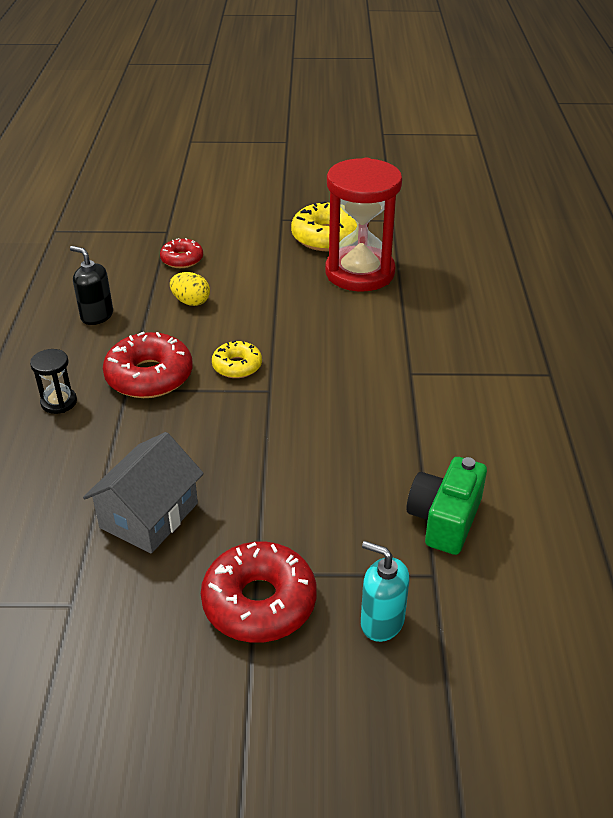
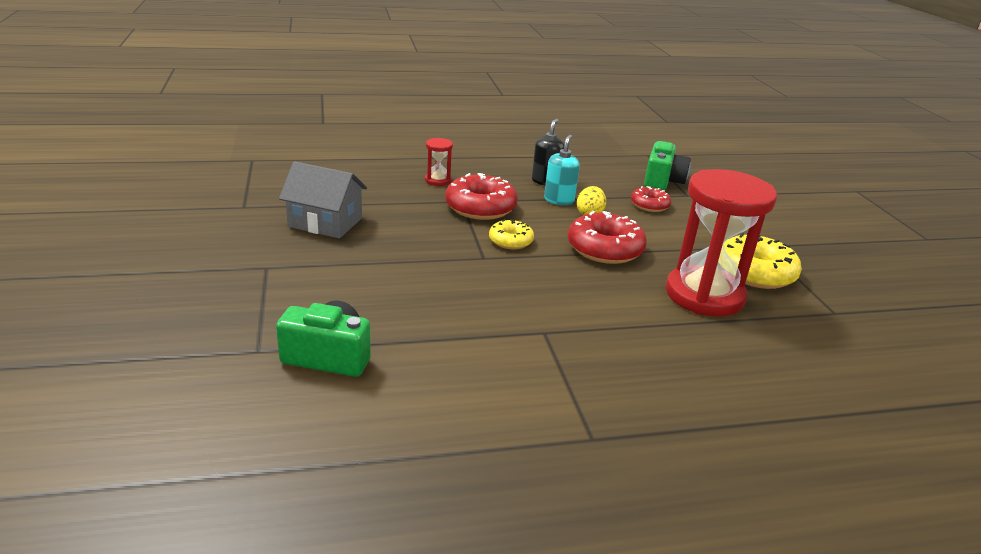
camera: 75 degrees right, 10 degrees down
black hourglass [30,349,77,414] -> red hourglass [425,138,453,186]
red donut [201,542,317,643] -> red donut moved to [568,211,647,264]
turquoise soap dispenser [361,541,409,642] -> turquoise soap dispenser moved to [544,135,580,205]
none -> green camera [644,141,691,190]

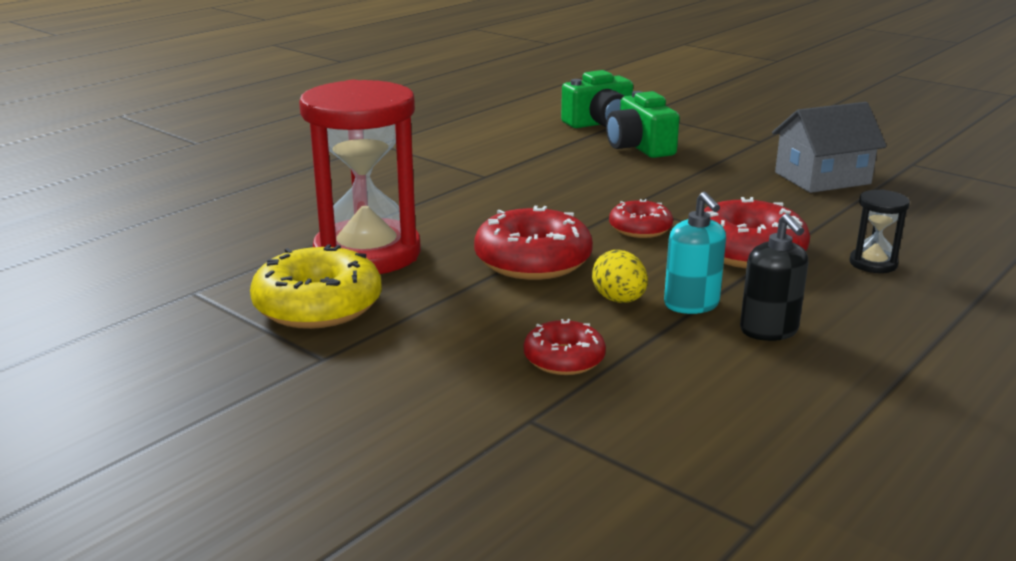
camera: 145 degrees right, 5 degrees down
red hourglass [425,138,453,186] -> black hourglass [850,189,910,273]
yellow donut [489,219,534,249] -> red donut [609,199,673,238]
green camera [644,141,691,190] -> green camera moved to [606,91,680,158]

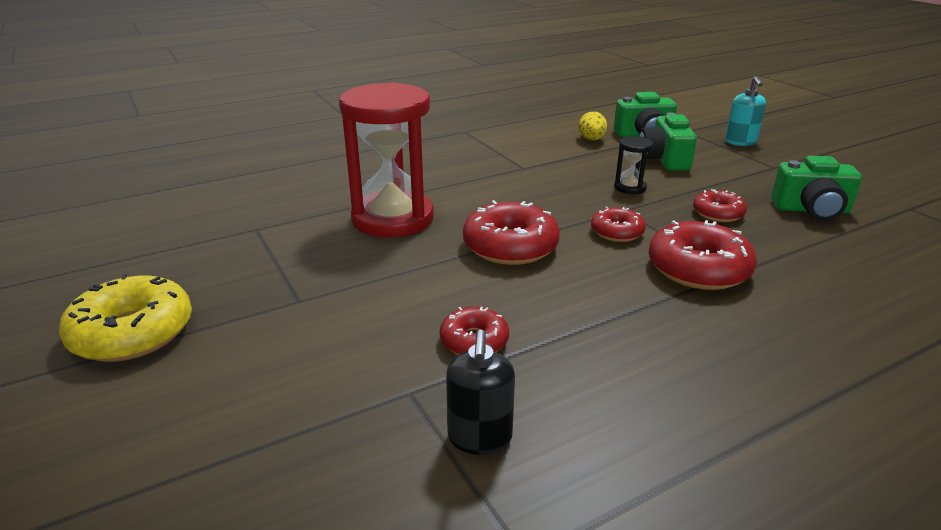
camera: 20 degrees right, 5 degrees up
yellow donut [250,244,382,329] -> yellow donut moved to [59,274,192,362]
yellow egg [592,250,648,303] -> yellow egg moved to [578,111,607,140]
turquoise soap dispenser [664,192,726,314] -> turquoise soap dispenser moved to [725,76,766,146]
black soap dispenser [740,213,808,341] -> black soap dispenser moved to [446,330,515,455]
grey house [772,102,887,193] -> green camera [771,156,862,221]
black hourglass [850,189,910,273] -> black hourglass moved to [614,136,653,194]
none -> red donut [693,189,747,222]

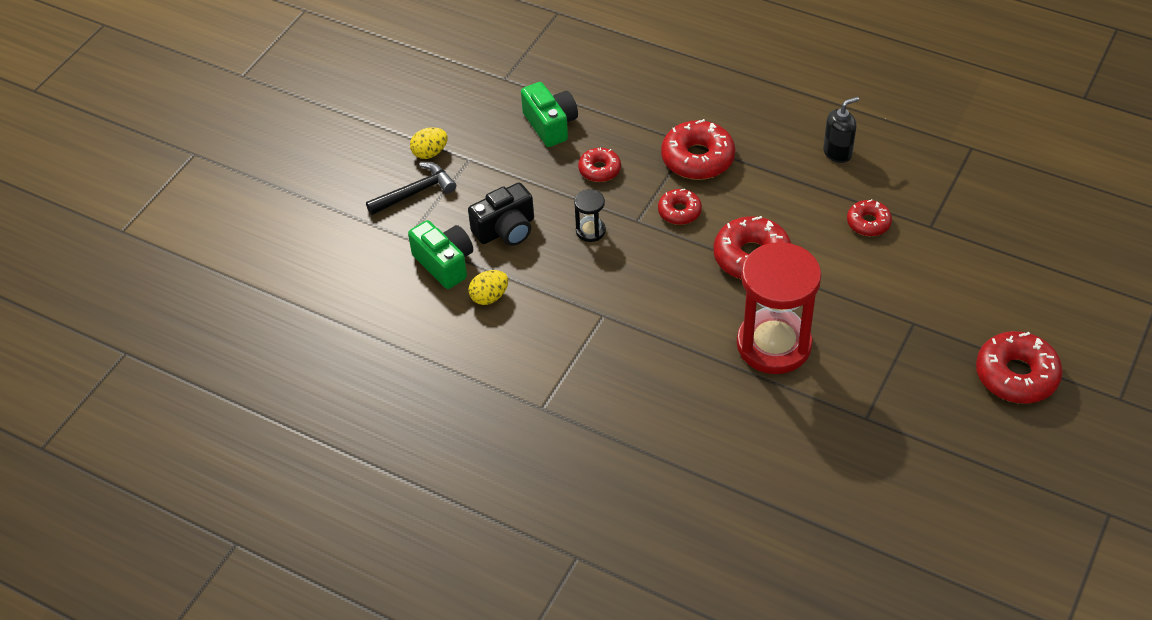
camera: 120 degrees left, 20 degrees up
yellow donut [59,274,192,362] -> red donut [976,331,1063,404]
black soap dispenser [446,330,515,455] -> black soap dispenser moved to [823,97,859,163]
green camera [639,112,697,171] -> black camera [468,183,534,246]
turquoise soap dispenser [725,76,766,146] -> black hammer [366,162,456,215]
none -> yellow egg [410,127,448,159]

